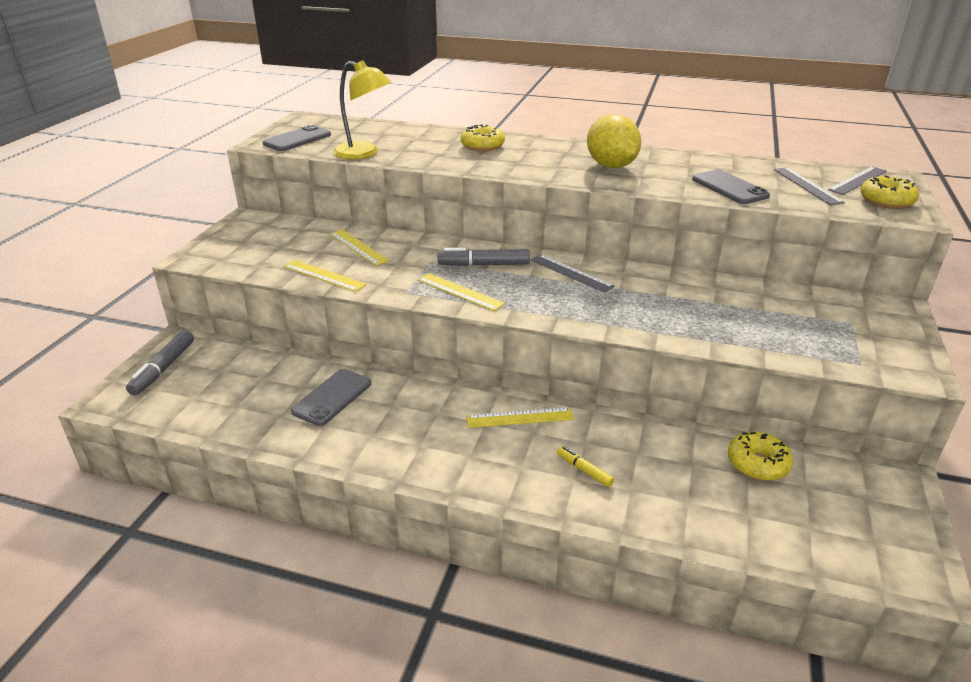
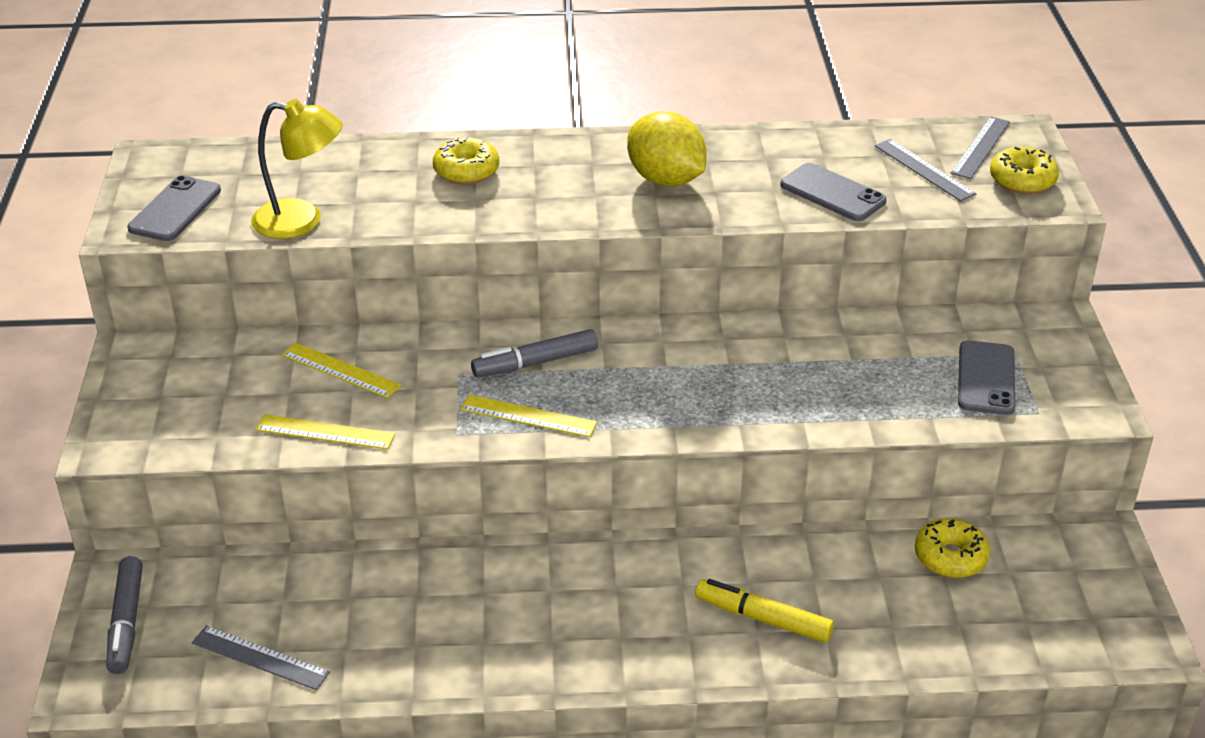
camera: 20 degrees left, 5 degrees up
grey phone [291,369,371,426] -> grey phone moved to [958,340,1015,415]
yellow ruler [466,407,574,428] -> none
grey ruler [530,254,615,293] -> grey ruler moved to [192,625,330,690]
yellow marker [557,446,614,487] -> yellow marker [695,579,834,643], size x1.72

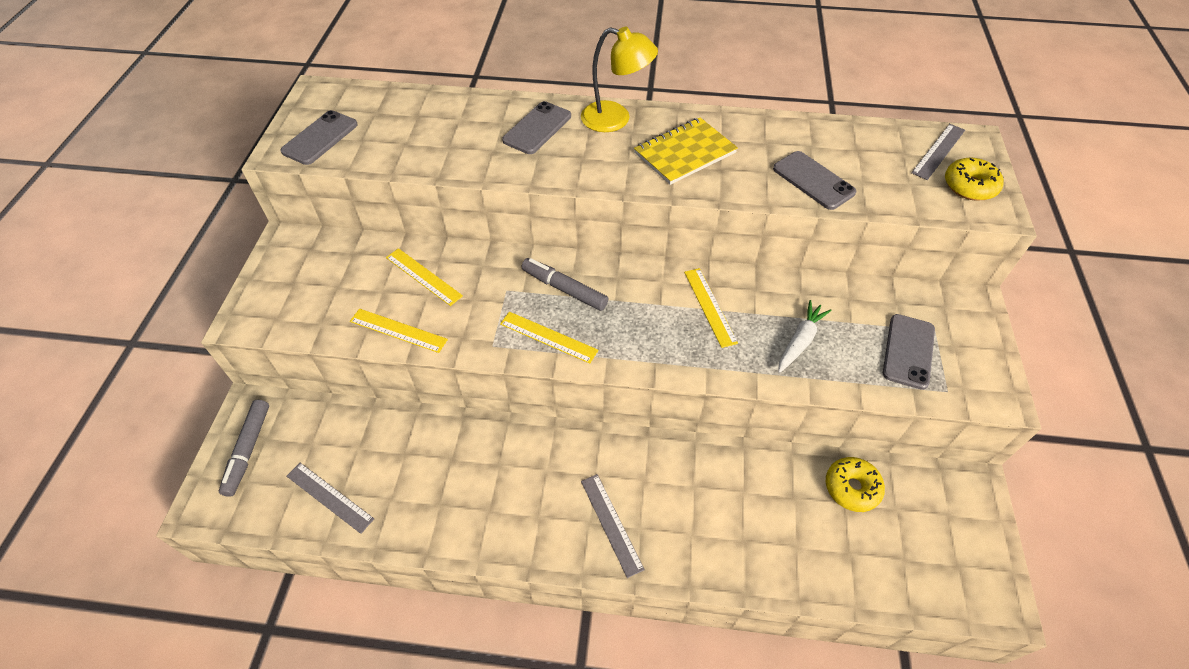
camera: 10 degrees right, 15 degrees up
yellow lamp [251,99,343,239] -> yellow lamp moved to [581,27,658,132]
yellow donut [433,137,499,184] -> grey phone [502,101,571,154]
grey marker [471,329,598,377] -> grey marker turned 45 degrees clockwise [522,258,608,311]
yellow lemon [627,111,707,186] -> yellow notebook [634,118,738,185]
yellow marker [695,579,834,643] -> none
grey ruler [875,139,976,201] -> grey ruler moved to [581,474,645,578]
none -> yellow ruler [684,268,738,348]
none -> white carrot [778,300,831,373]

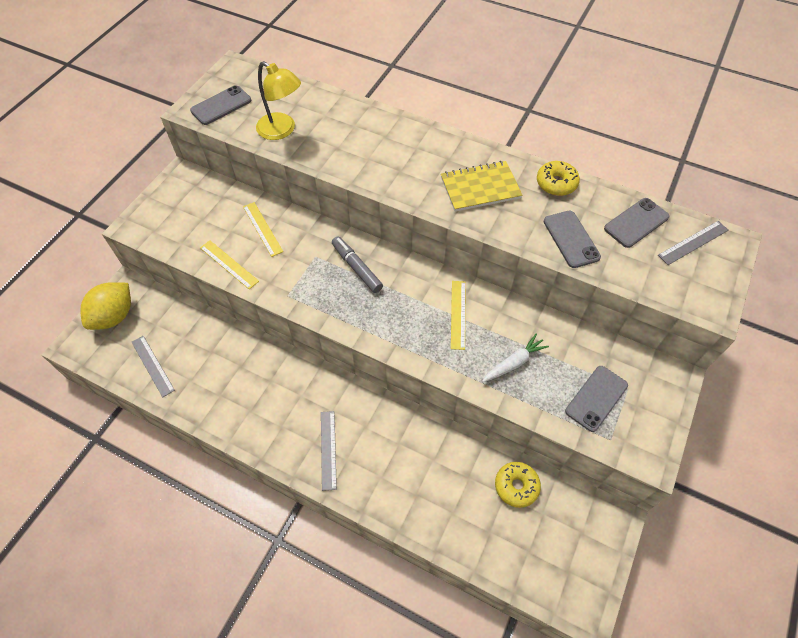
camera: 20 degrees right, 5 degrees up
grey marker [219,400,269,497] -> yellow lemon [80,282,131,330]
yellow ruler [500,312,598,364] -> none
grey phone [502,101,571,154] -> grey phone moved to [604,198,669,248]
yellow lamp [581,27,658,132] -> yellow lamp moved to [256,61,301,140]
yellow donut [945,158,1004,201] -> yellow donut moved to [537,161,580,196]

